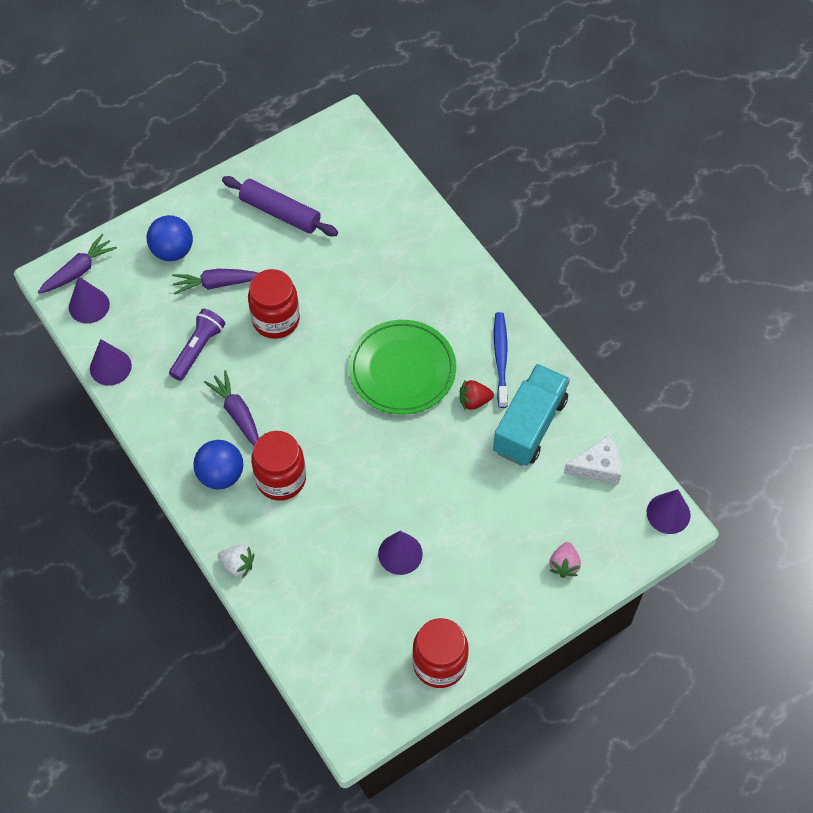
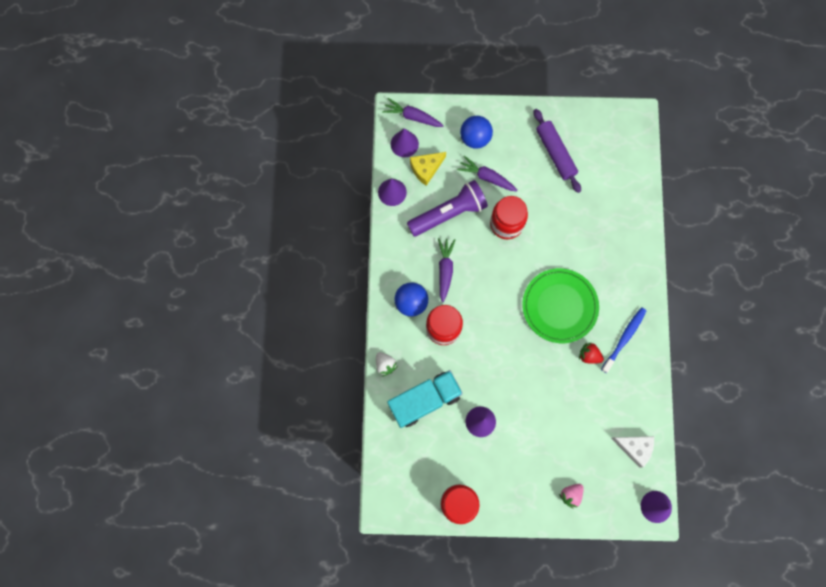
camera: 35 degrees right, 15 degrees up
purple carrot [38,234,117,294] -> purple carrot turned 150 degrees counterclockwise [382,98,444,127]
purple flashlight [169,309,225,381] -> purple flashlight [407,180,488,236], size x1.53
turquoise truck [493,364,570,466] -> turquoise truck moved to [387,370,463,428]
none -> yellow cheese [410,152,446,186]

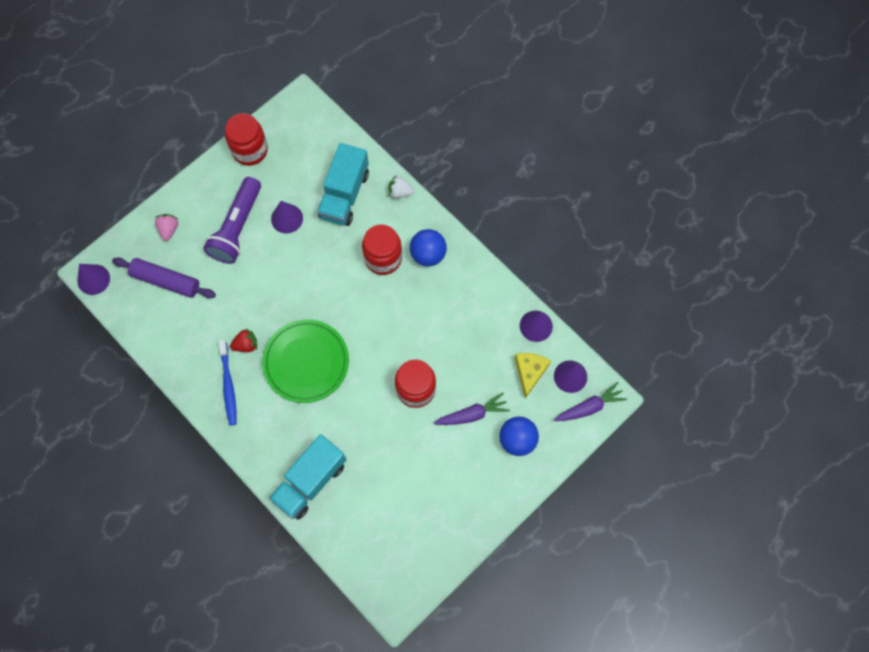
camera: 135 degrees right, 5 degrees down
purple flashlight [407,180,488,236] -> purple flashlight moved to [203,177,261,264]
purple carrot [438,238,455,303] -> none
purple rolling pin [534,109,581,193] -> purple rolling pin moved to [112,257,216,298]
white cheese [611,436,654,467] -> none
none -> turquoise truck [269,434,347,520]

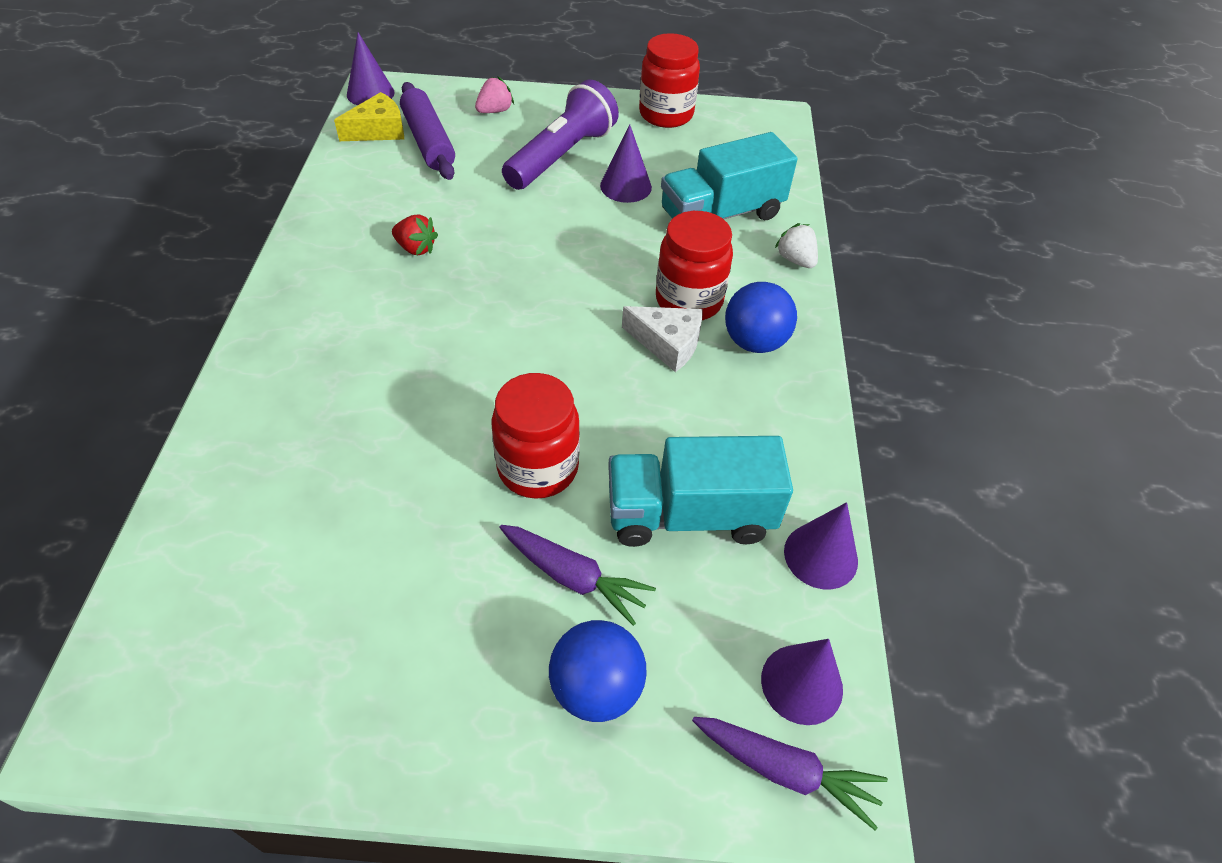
camera: 45 degrees right, 20 degrees down
purple flashlight [203,177,261,264] -> purple flashlight turned 150 degrees clockwise [502,80,619,190]
blue toothbrush [218,339,237,426] -> none
green plate [262,319,349,403] -> none
turquoise truck [269,434,347,520] -> turquoise truck moved to [608,436,793,547]
yellow cheese [515,353,551,399] -> yellow cheese moved to [334,92,404,141]
none -> white cheese [622,306,703,372]

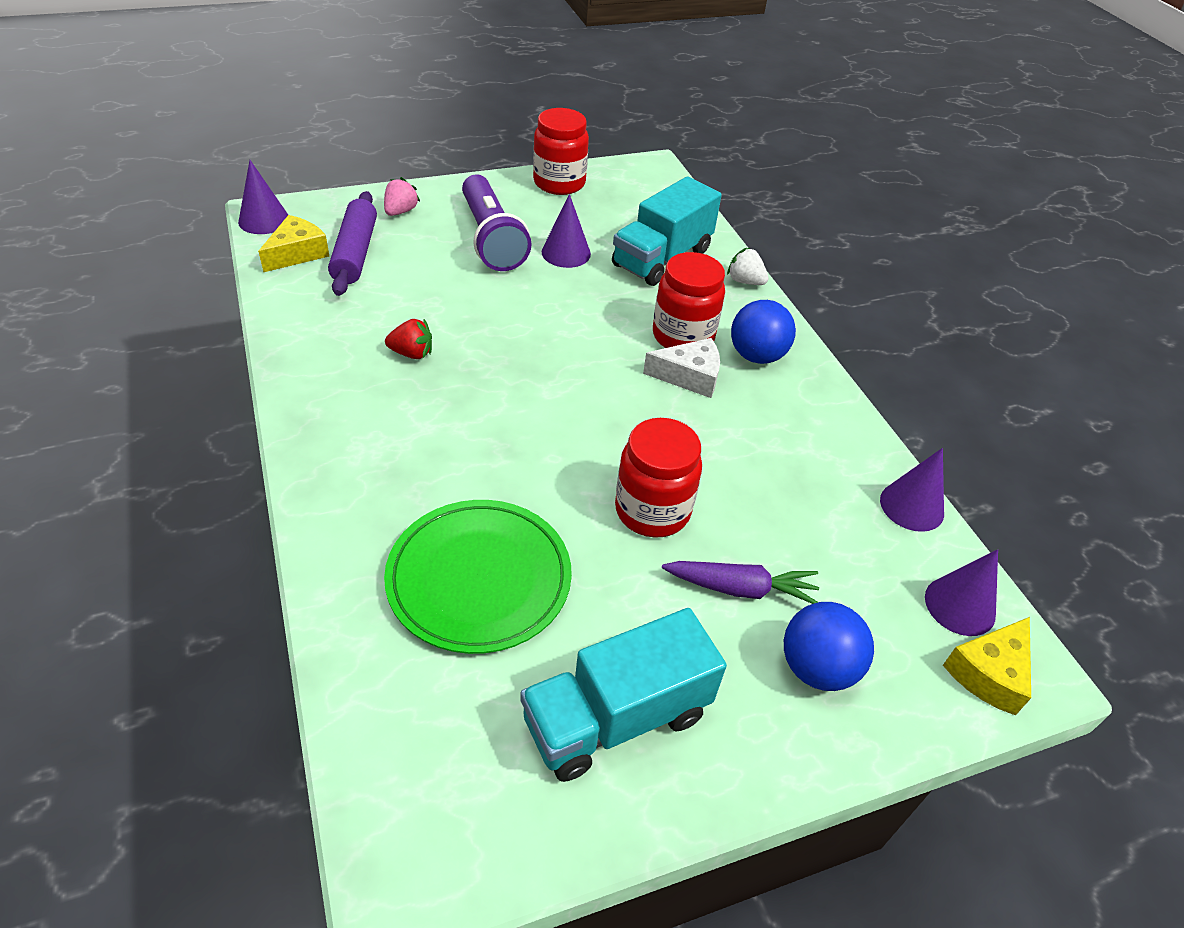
camera: 25 degrees left, 5 degrees down
purple rolling pin [400,82,455,180] -> purple rolling pin turned 45 degrees clockwise [328,191,377,296]
purple flashlight [502,80,619,190] -> purple flashlight turned 150 degrees clockwise [462,174,532,271]
turquoise truck [608,436,793,547] -> turquoise truck moved to [520,608,727,782]
purple carrot [692,717,888,830] -> yellow cheese [943,617,1031,716]
none -> green plate [384,500,572,654]

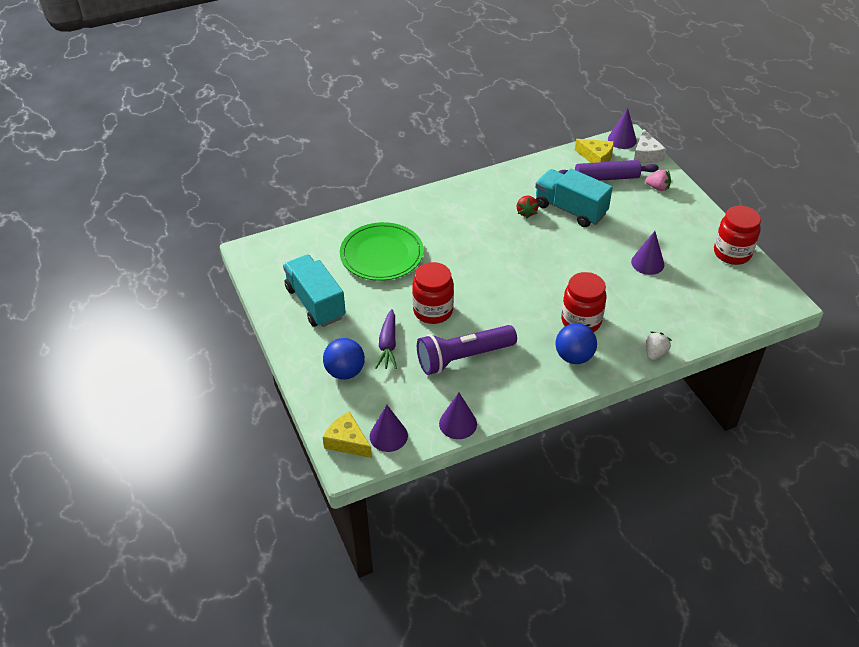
camera: 90 degrees right, 0 degrees up
purple flashlight [462,174,532,271] -> purple flashlight moved to [417,325,517,375]
turquoise truck [612,176,722,286] -> turquoise truck moved to [535,169,613,227]
white cheese [643,338,720,398] -> white cheese moved to [634,129,666,163]

